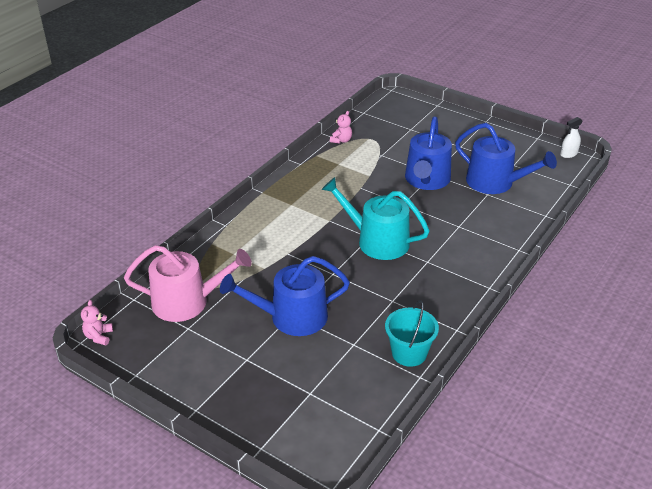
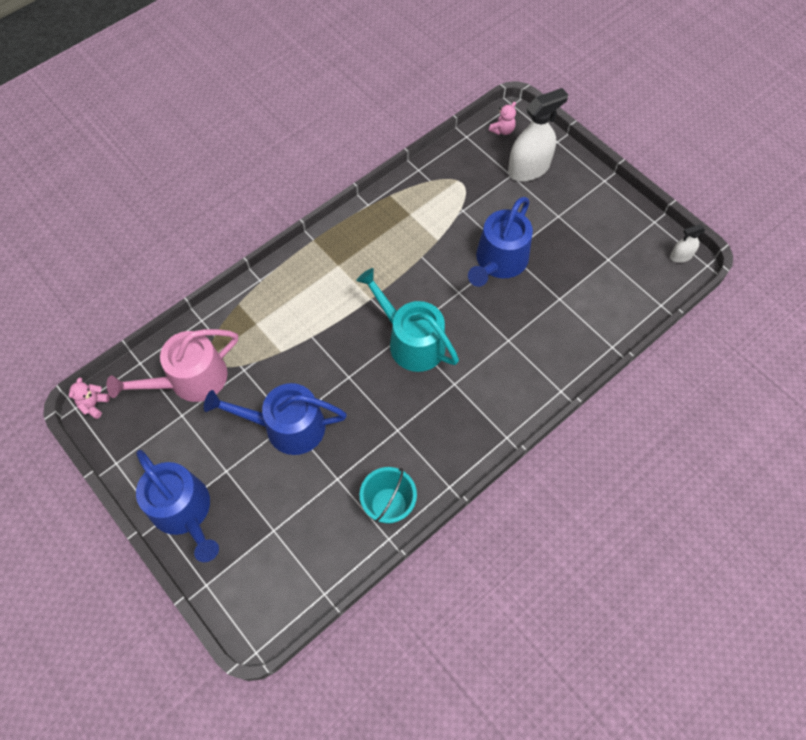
camera: 15 degrees right, 25 degrees up
pink watering can [124,245,252,322] -> pink watering can turned 135 degrees clockwise [107,329,238,402]
pink teddy bear [330,111,352,144] -> pink teddy bear moved to [489,102,516,135]
blue watering can [455,123,557,194] -> blue watering can moved to [136,450,219,562]
none -> white spray bottle [508,88,568,181]

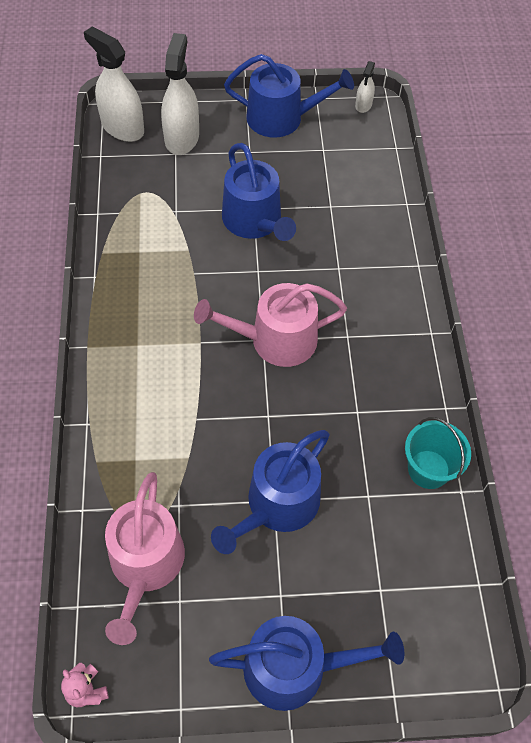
camera: 55 degrees left, 5 degrees down
turquoise watering can [356,268,459,372] -> pink watering can [194,283,347,367]
pink teddy bear [489,102,516,135] -> white spray bottle [84,26,144,142]
none -> blue watering can [224,54,354,138]

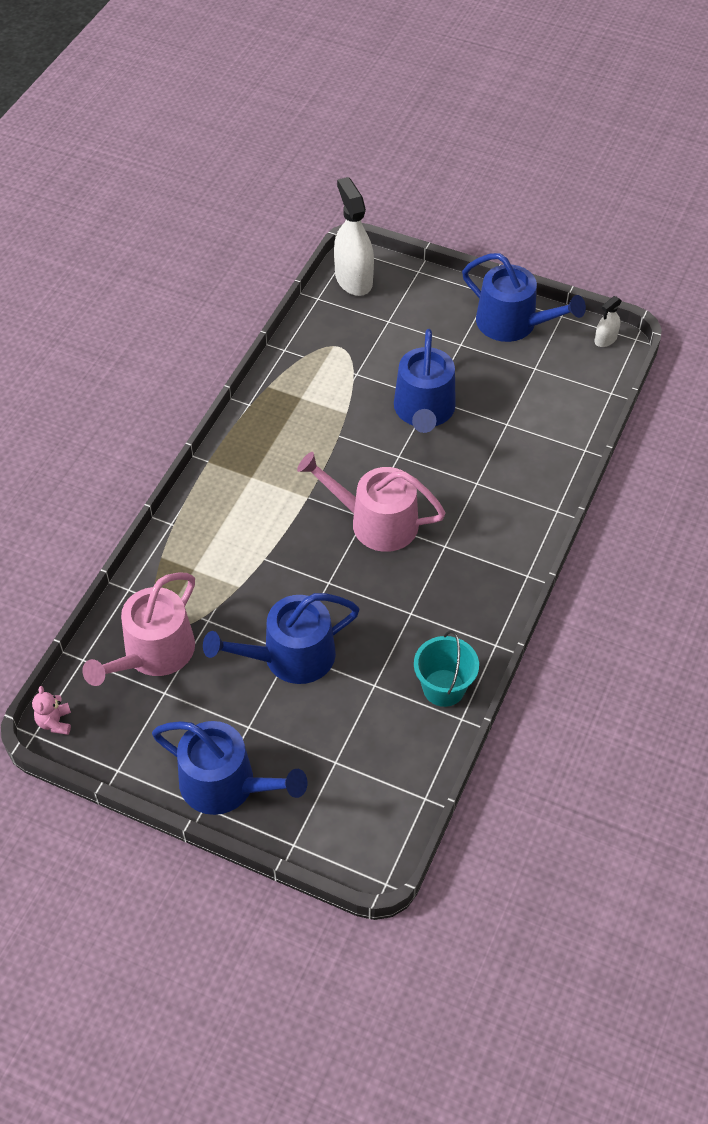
camera: 30 degrees right, 5 degrees down
white spray bottle [161,33,199,155] -> none

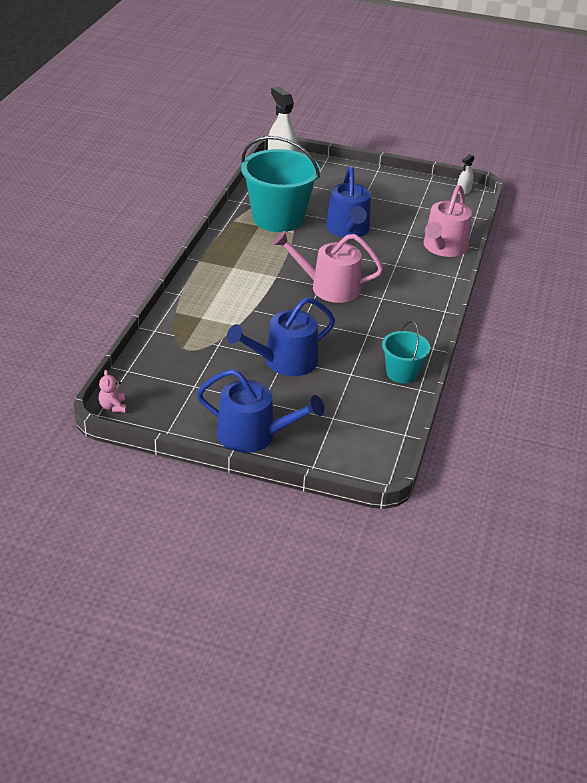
camera: 10 degrees left, 15 degrees down
pink watering can [82,572,195,686] -> pink watering can moved to [424,185,472,257]
blue watering can [462,253,586,342] -> none
none -> turquoise bucket [241,136,320,232]

